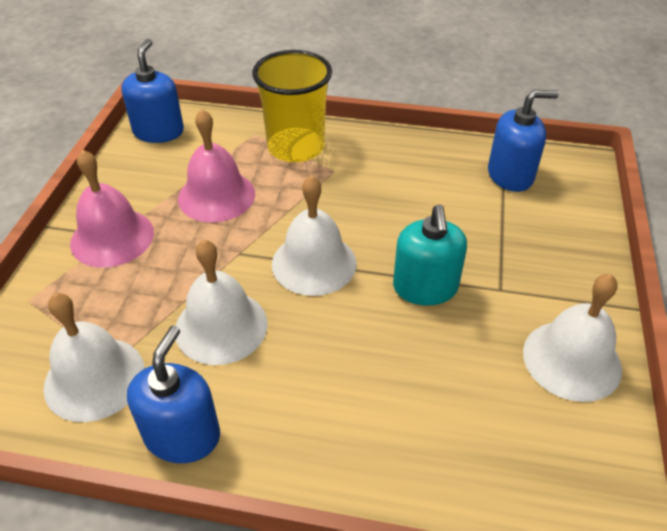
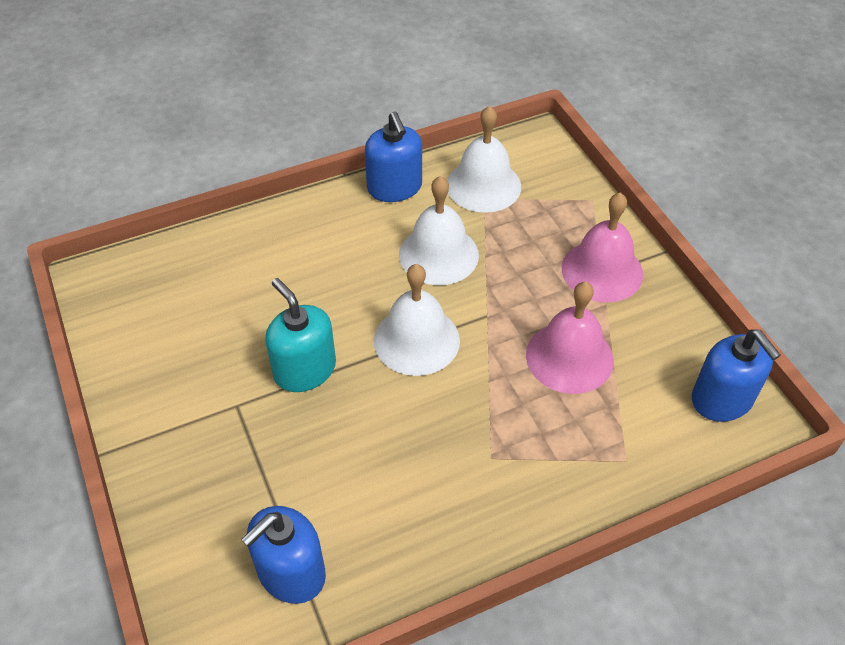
camera: 145 degrees right, 5 degrees up
yellow cup [252,50,332,162] -> none
white bell [523,274,622,402] -> none

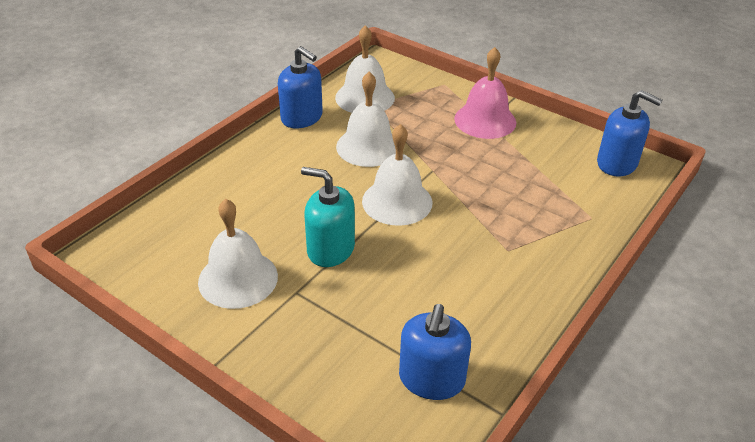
camera: 30 degrees left, 10 degrees down
pink bell [526,282,614,394] -> none
none -> white bell [198,199,278,309]

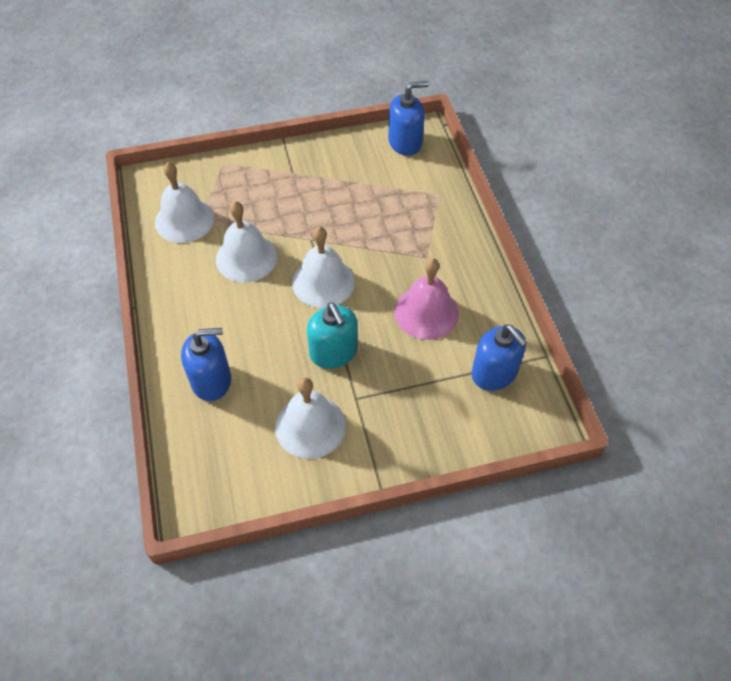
camera: 50 degrees left, 15 degrees up
blue soap dispenser [278,46,323,128] -> blue soap dispenser moved to [181,328,231,401]
turquoise soap dispenser [301,167,355,267] -> turquoise soap dispenser turned 90 degrees counterclockwise [307,303,358,369]
pink bell [454,47,516,139] -> pink bell moved to [395,258,459,340]

